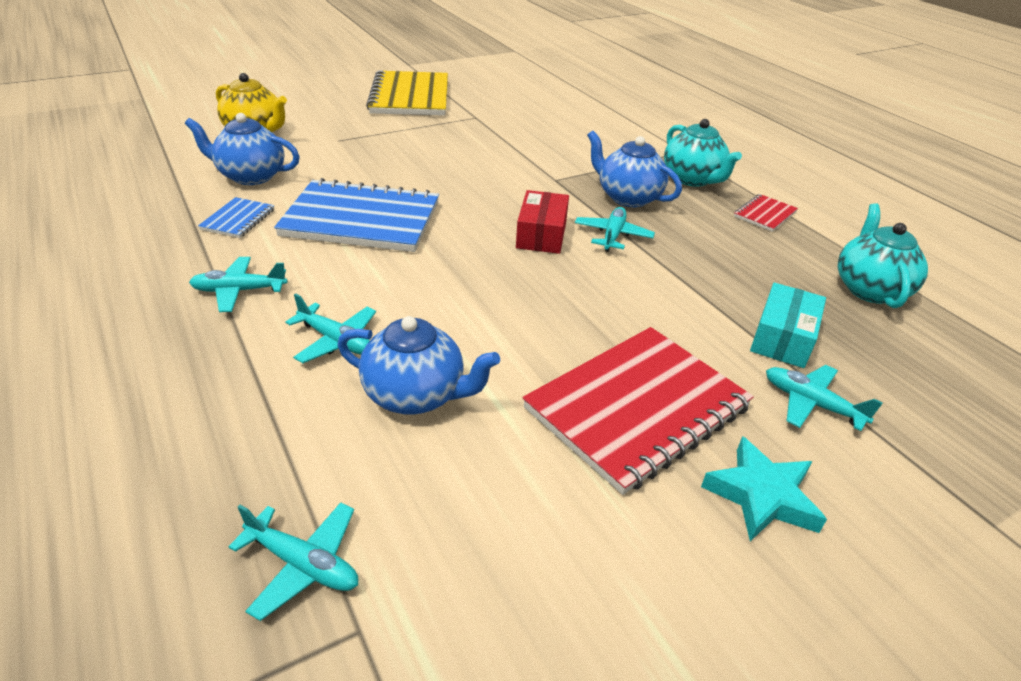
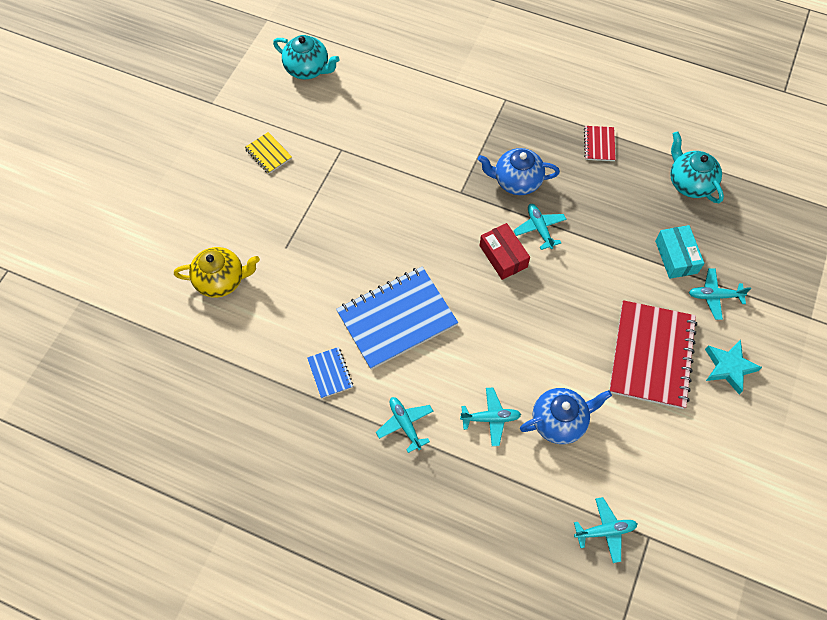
camera: 35 degrees left, 25 degrees up
blue teapot [185,113,300,185] -> none
turquoise plane [189,257,288,312] -> turquoise plane turned 105 degrees clockwise [376,397,433,453]
yellow notebook [366,70,448,116] -> yellow notebook [245,132,292,174], size x0.45
turquoise teapot [664,119,742,187] -> turquoise teapot moved to [273,35,339,79]

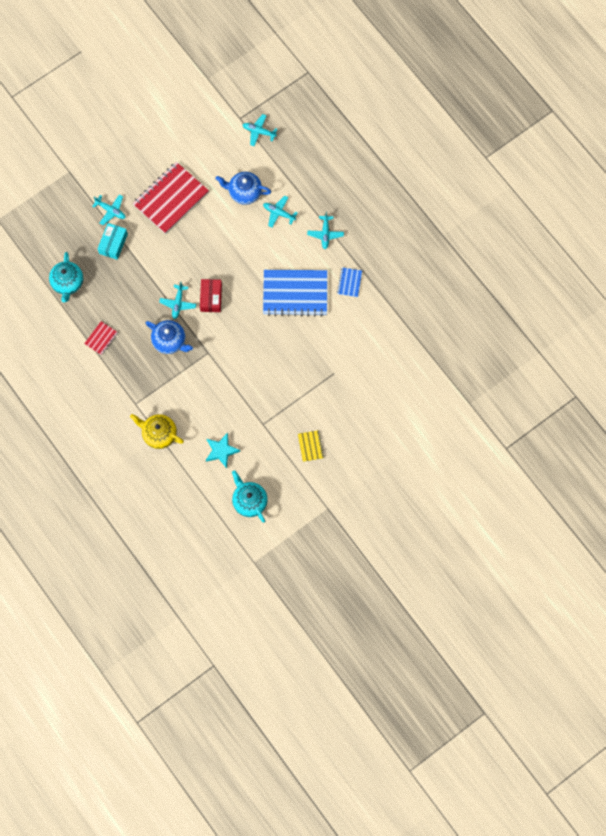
camera: 150 degrees left, 10 degrees up
yellow teapot [174,247,260,298] -> yellow teapot moved to [130,414,184,449]
turquoise star [705,340,762,395] -> turquoise star moved to [206,433,240,468]

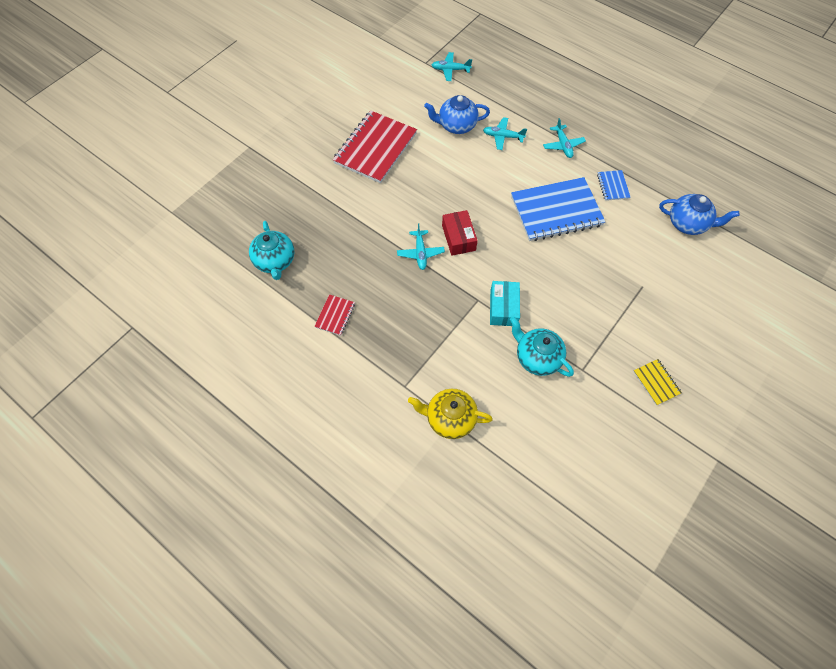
camera: 15 degrees left, 10 degrees down
turquoise plane [92,194,126,225] -> none
turquoise box [97,223,128,260] -> turquoise box moved to [490,281,520,326]
blue teapot [146,320,193,354] -> blue teapot moved to [659,194,740,235]
turquoise star [206,433,240,468] -> none
turquoise teapot [232,470,268,523] -> turquoise teapot moved to [510,316,574,377]

